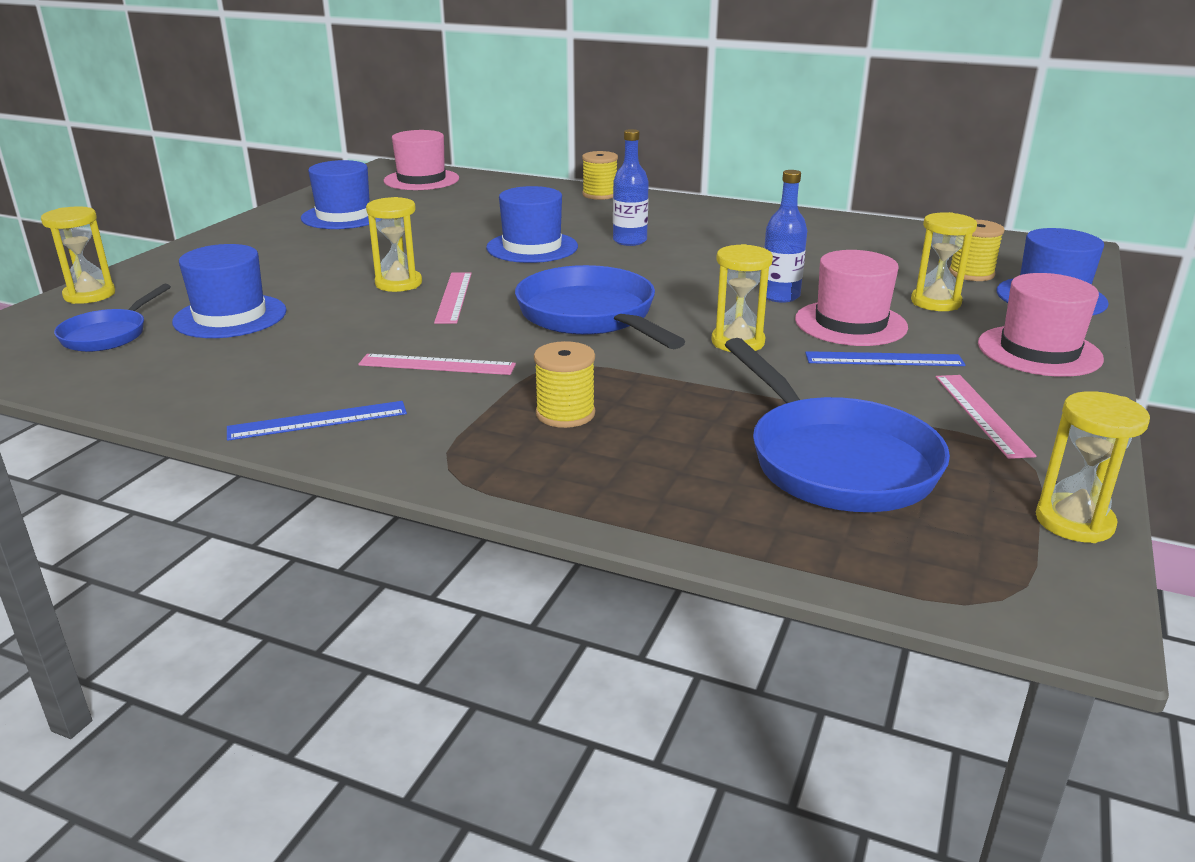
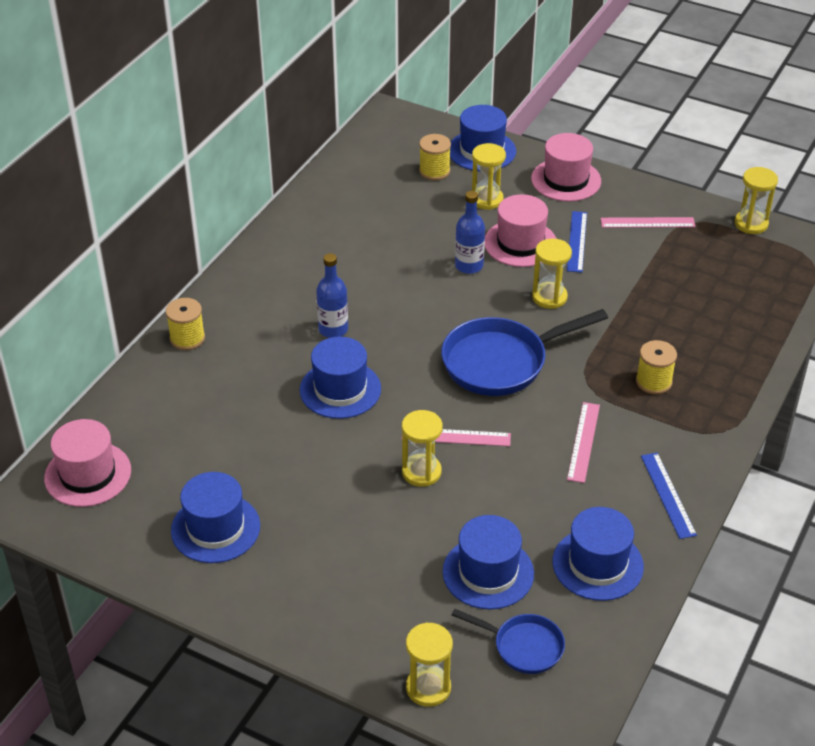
camera: 85 degrees left, 15 degrees up
blue pan [725,338,950,512] -> none
none -> blue hat [552,507,644,601]

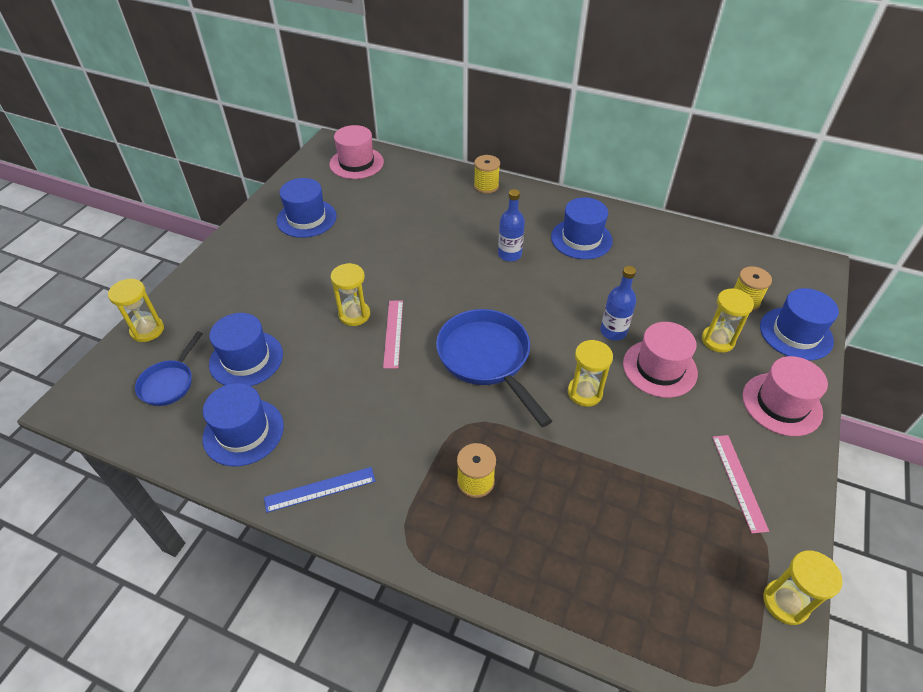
camera: 85 degrees right, 5 degrees up
blue hat [300,337,381,419] -> blue hat moved to [551,197,613,259]
blue ruler [567,211,587,273] -> none
pink ruler [567,402,600,483] -> none

